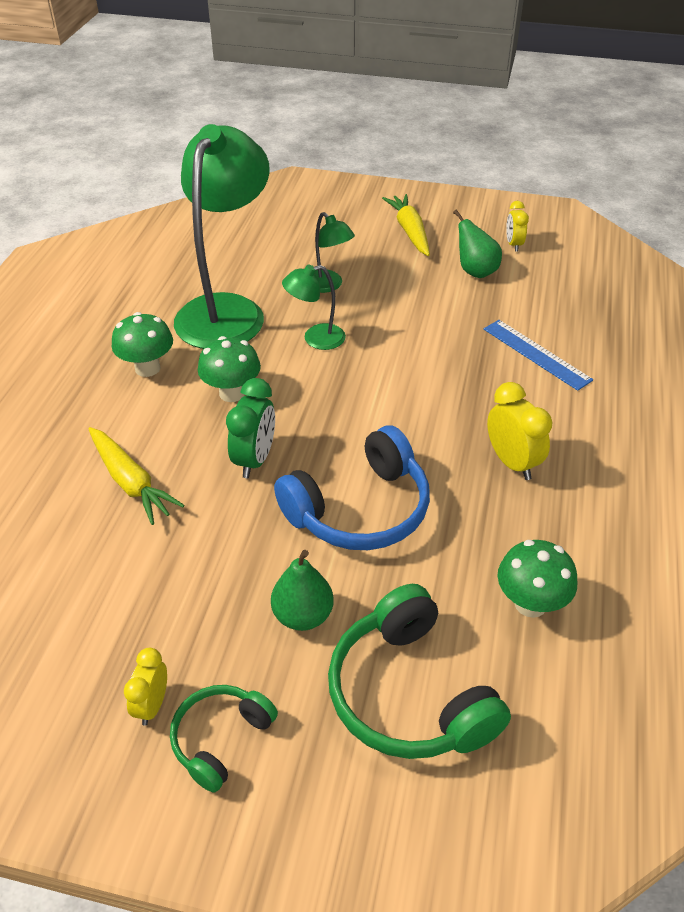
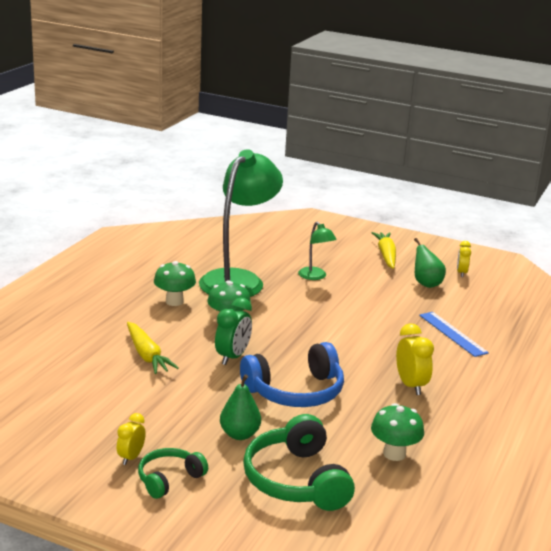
camera: 10 degrees right, 20 degrees down
green lamp [282,265,346,350] -> none

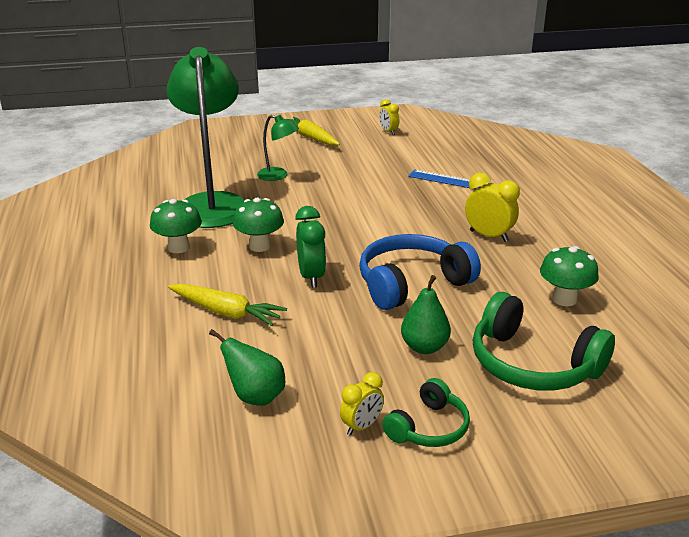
camera: 35 degrees left, 5 degrees up
yellow clock [117,413,146,465] -> yellow clock turned 120 degrees counterclockwise [340,372,384,436]
green headphones [138,448,208,499] -> green headphones turned 150 degrees counterclockwise [382,378,470,447]
blue headphones [240,342,344,407] -> blue headphones turned 150 degrees counterclockwise [359,234,481,310]
green pear [414,238,446,288] -> green pear moved to [209,329,285,406]

